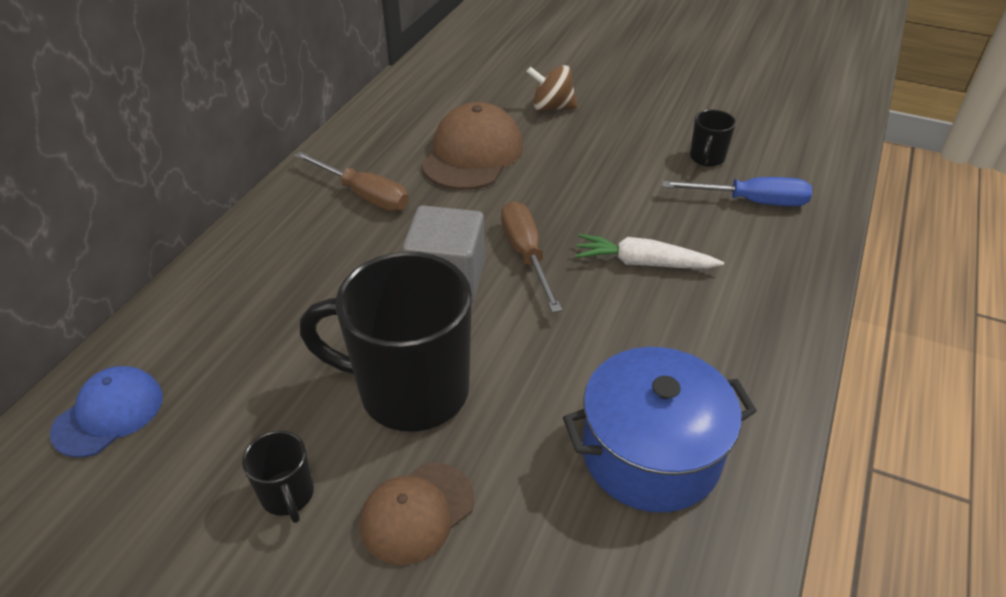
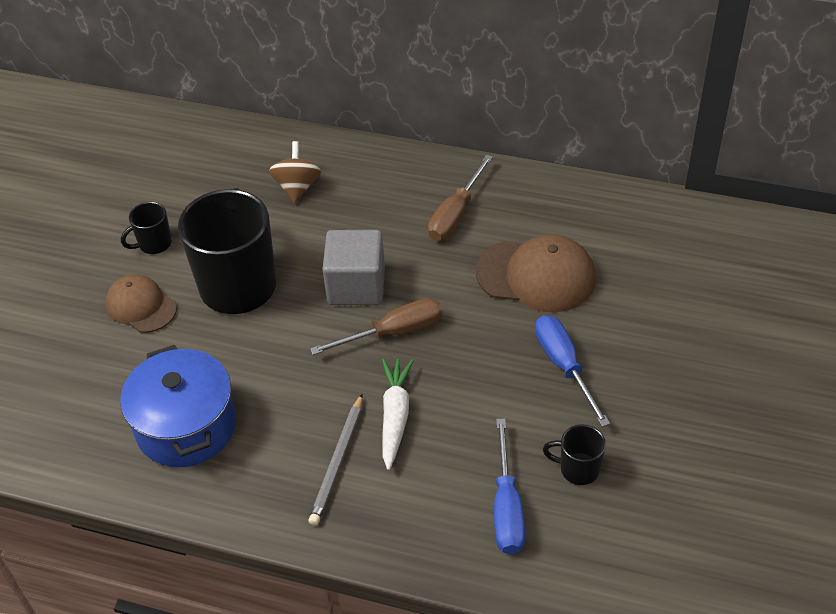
camera: 85 degrees right, 5 degrees up
blue cap [50,366,163,458] -> none
brown spinning top [527,65,577,111] -> brown spinning top moved to [269,141,321,203]
none -> grey pencil [308,394,363,526]
none -> blue screwdriver [535,315,610,427]

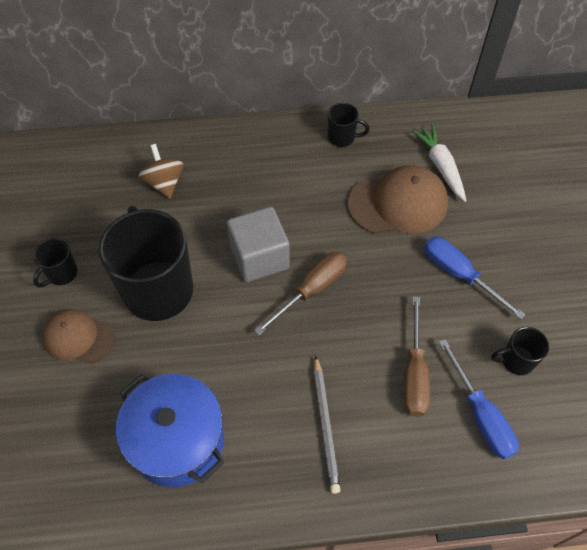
camera: 25 degrees left, 10 degrees up
white carrot [382,359,414,470] -> white carrot moved to [412,124,466,202]
brown screwdriver [428,155,493,241] -> brown screwdriver moved to [404,296,430,417]
none -> black mug [328,103,370,147]

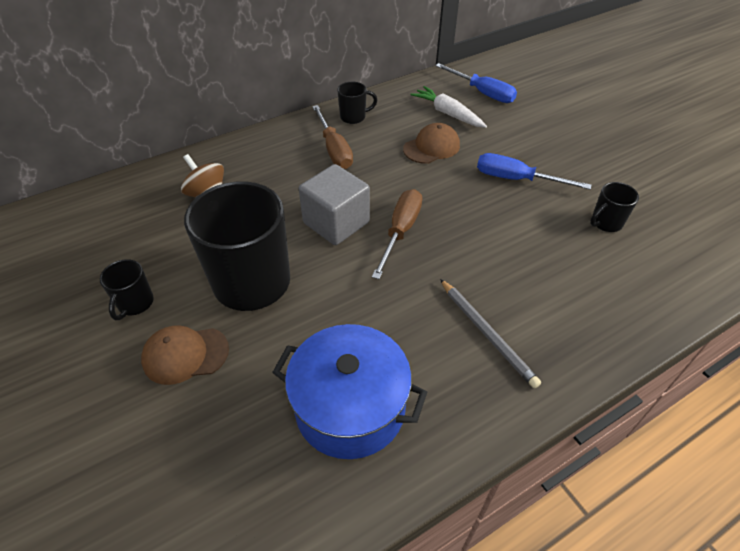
camera: 25 degrees left, 10 degrees down
brown cap [348,165,448,233] -> brown cap [403,123,460,164], size x0.64
brown screwdriver [404,296,430,417] -> brown screwdriver moved to [312,105,353,169]
blue screwdriver [439,339,519,459] -> blue screwdriver moved to [435,63,517,103]

